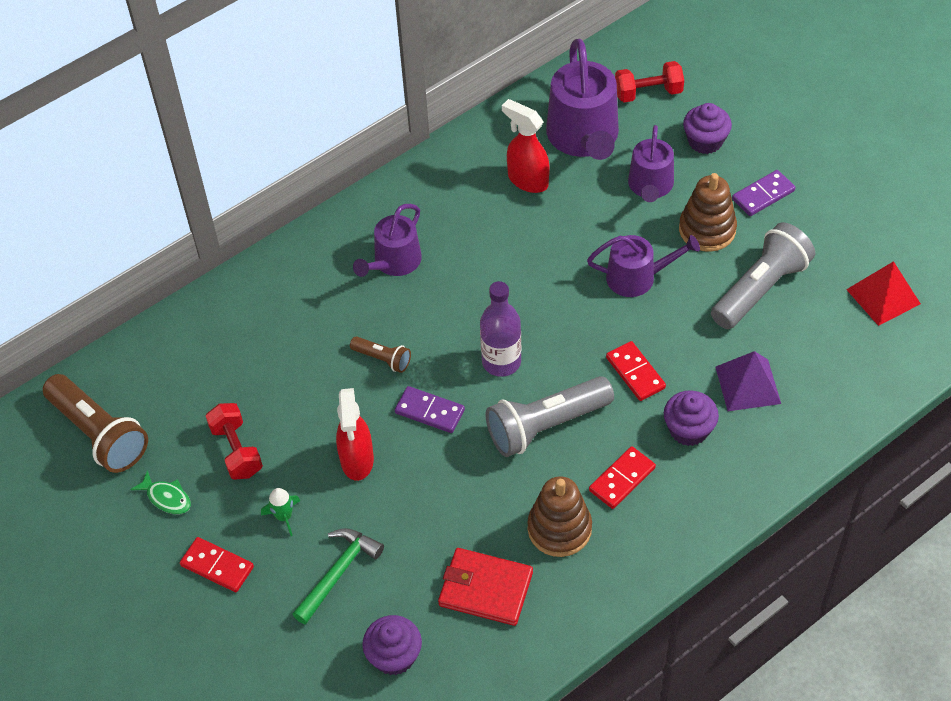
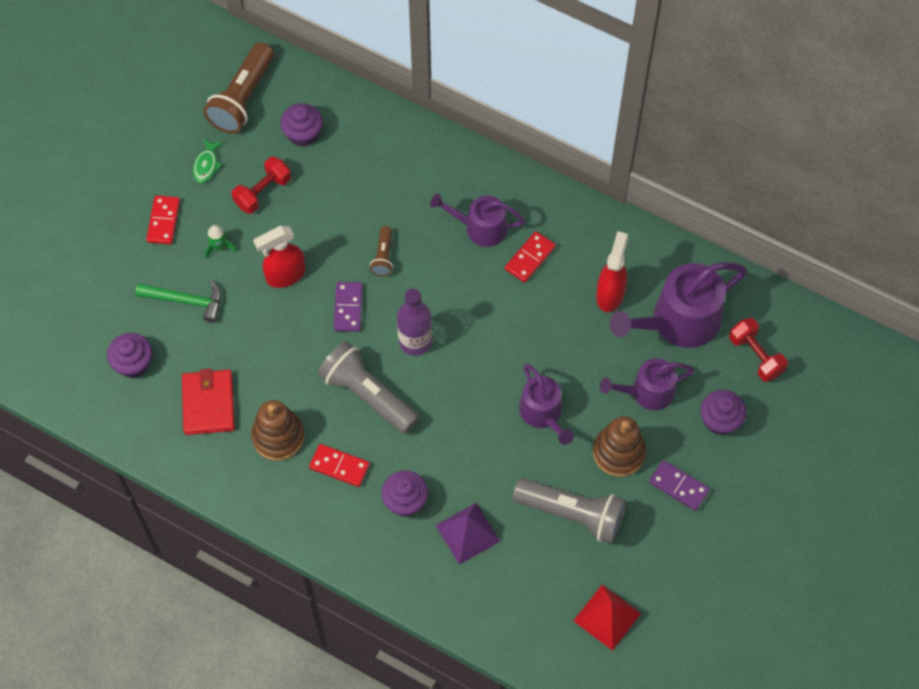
camera: 65 degrees right, 10 degrees up
red domino [606,341,666,401] -> red domino moved to [505,231,556,283]
none -> purple cupcake [280,103,323,147]

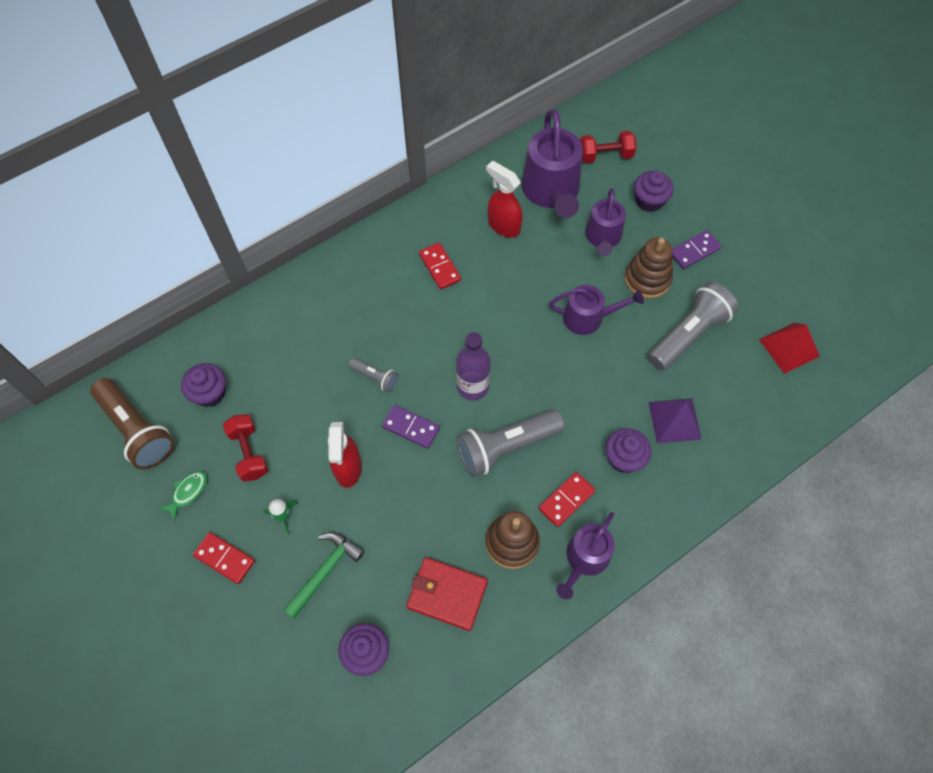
camera: 65 degrees left, 0 degrees up
green fish [193,139,223,183] -> green fish turned 90 degrees counterclockwise [159,471,207,521]
brown flashlight [370,226,393,276] -> grey flashlight [349,358,399,392]
purple watering can [430,194,525,247] -> purple watering can moved to [556,512,615,599]

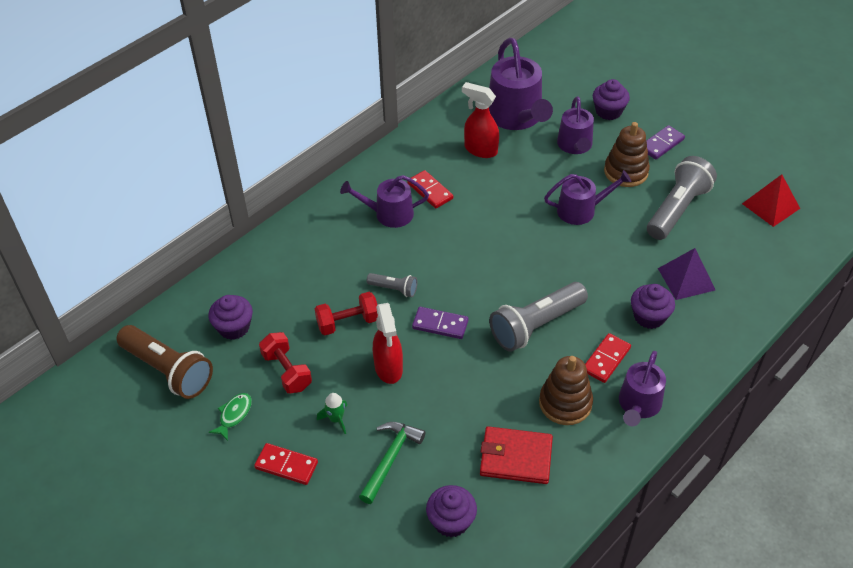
camera: 10 degrees left, 15 degrees down
purple bottle [456,332,491,400] -> none
red dumbbell [580,131,636,163] -> red dumbbell moved to [315,292,378,335]
none -> purple watering can [340,175,429,228]

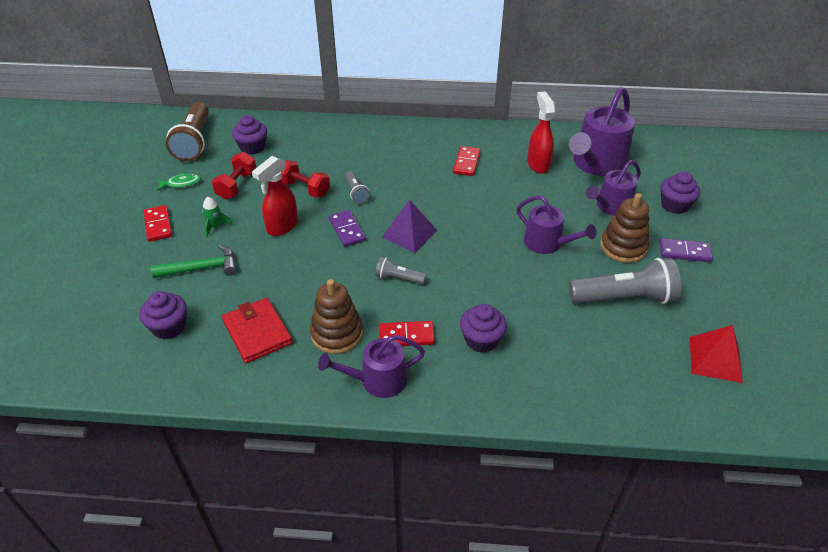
camera: 50 degrees right, 5 degrees down
purple watering can [340,175,429,228] -> none
grey flashlight [489,282,588,352] -> grey flashlight [375,257,427,284], size x0.50
purple pyramid [658,248,715,300] -> purple pyramid moved to [382,199,438,253]

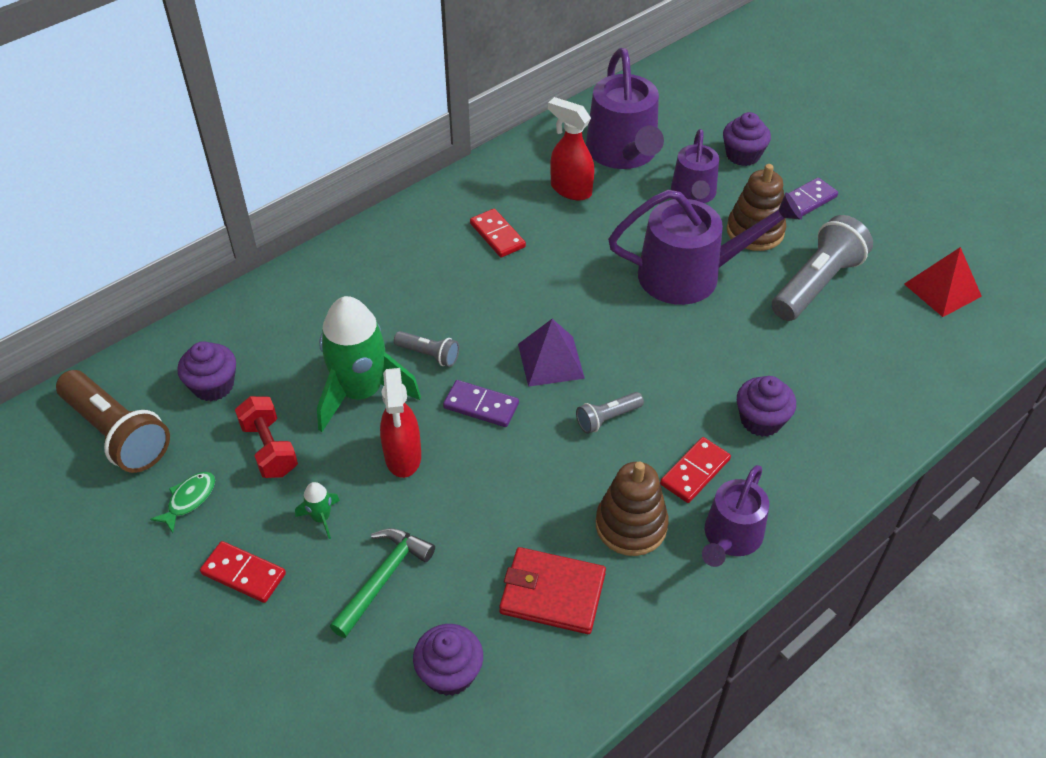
camera: 45 degrees left, 5 degrees up
red dumbbell [281,160,330,198] -> green rocket [317,296,421,432]
purple watering can [517,195,597,254] -> purple watering can [608,190,802,305], size x1.62

